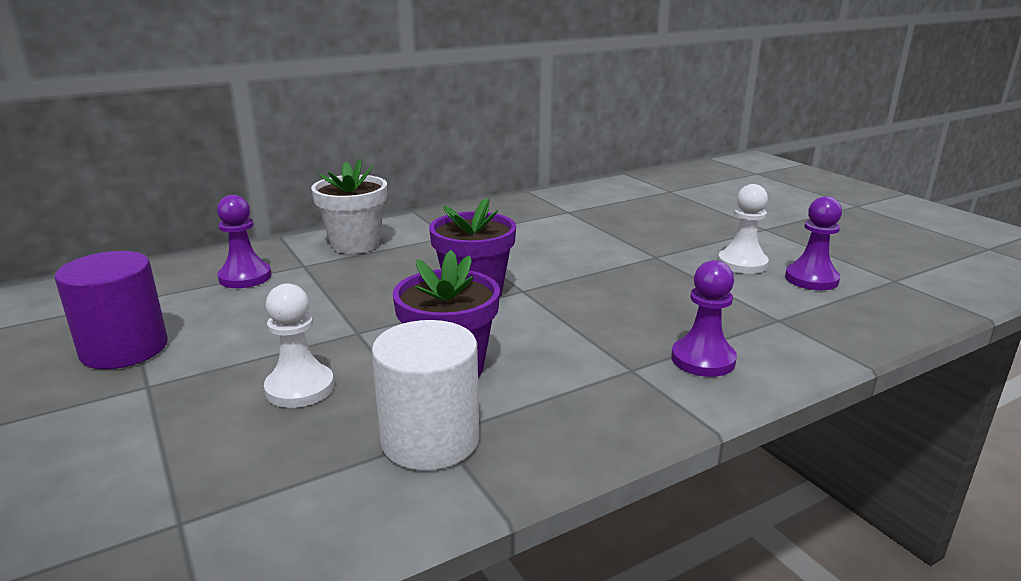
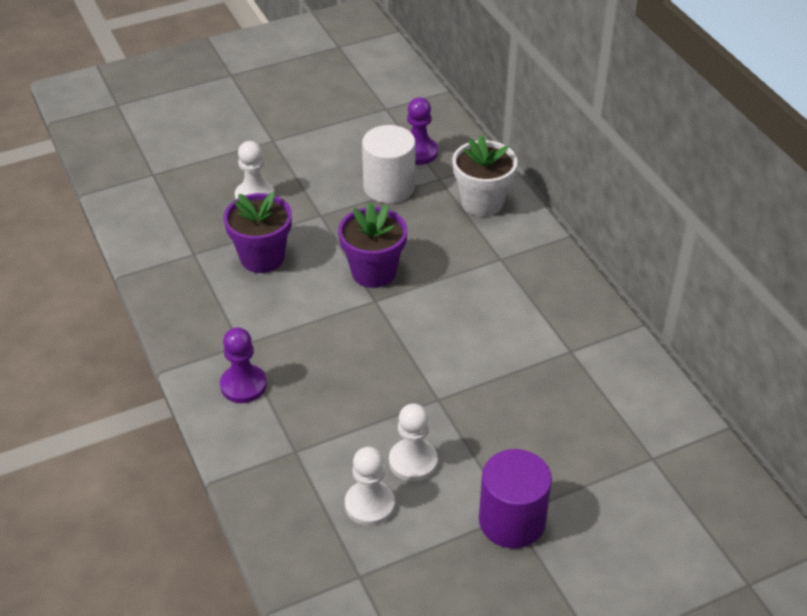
camera: 95 degrees right, 20 degrees up
purple cylinder [54,251,168,369] -> purple cylinder moved to [479,449,552,548]
white cylinder [371,320,479,471] -> white cylinder moved to [362,125,416,203]
purple pawn [785,196,842,290] -> white pawn [345,447,395,526]

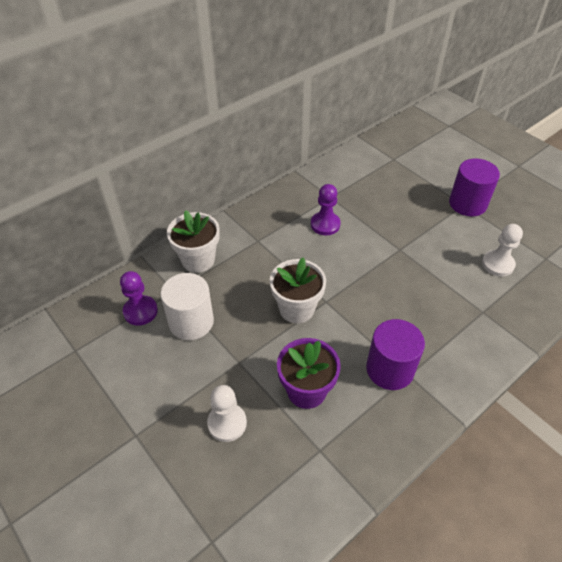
camera: 105 degrees left, 5 degrees up
purple pawn [220,327,267,403] -> purple pawn moved to [311,184,341,235]
purple flower pot [338,202,407,288] -> white flower pot [270,258,326,323]
white pawn [389,403,438,482] -> none
none -> purple cylinder [366,319,425,390]

